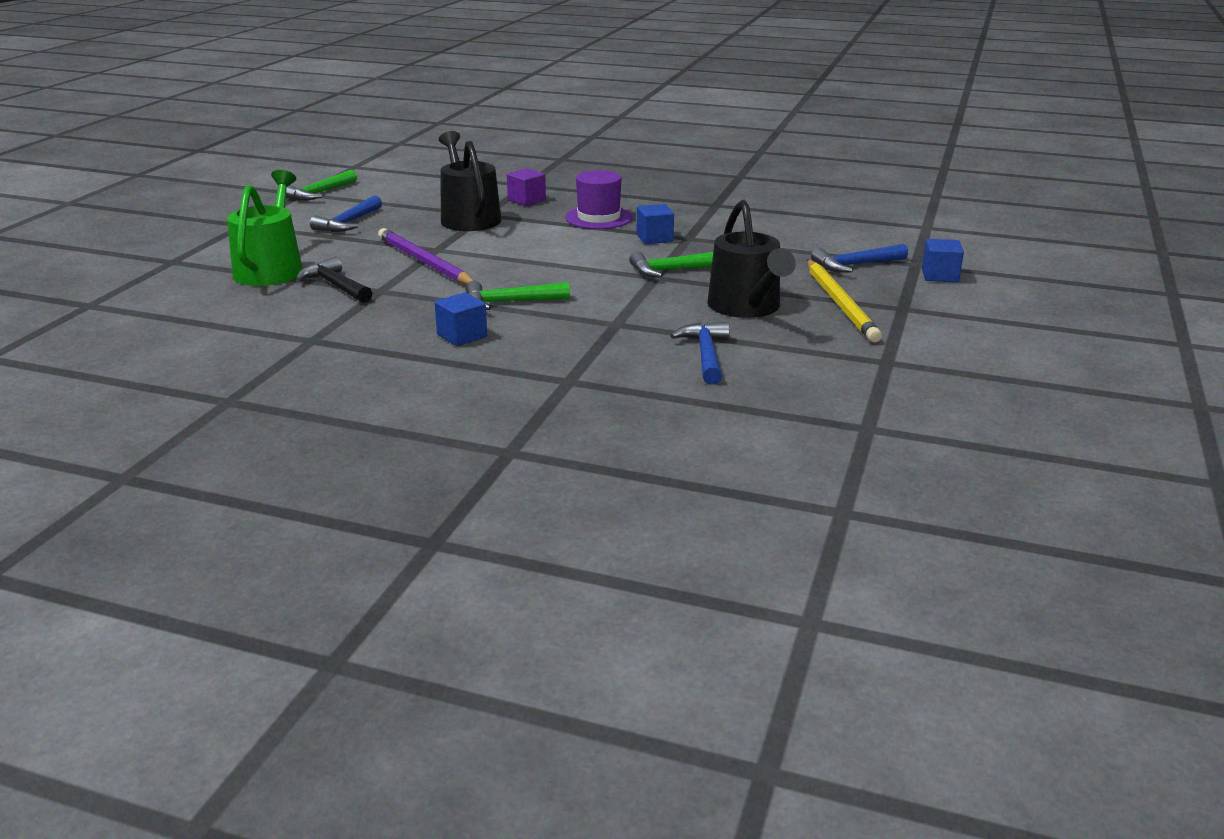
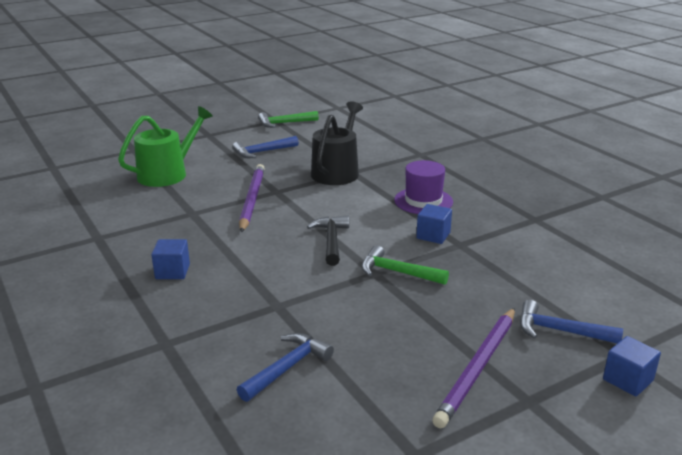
camera: 40 degrees right, 0 degrees up
black hammer [296,256,372,303] -> black hammer moved to [307,216,349,266]
green hammer [465,281,570,310] -> none
purple cube [507,168,546,206] -> none
black watering can [707,200,796,318] -> none
yellow pencil [807,260,882,342] -> purple pencil [432,308,515,428]

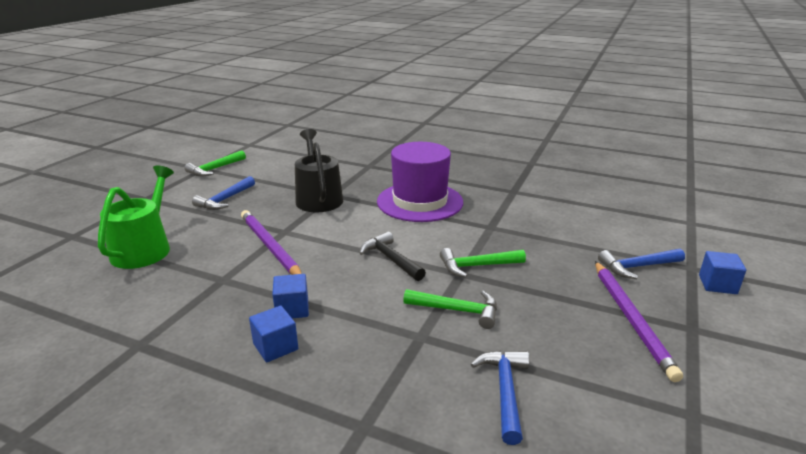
camera: 35 degrees left, 0 degrees up
purple hat [394,160,453,214] -> purple hat [377,142,463,222], size x1.60
blue cube [416,204,452,244] -> blue cube moved to [272,274,309,318]
none -> green hammer [403,289,497,329]

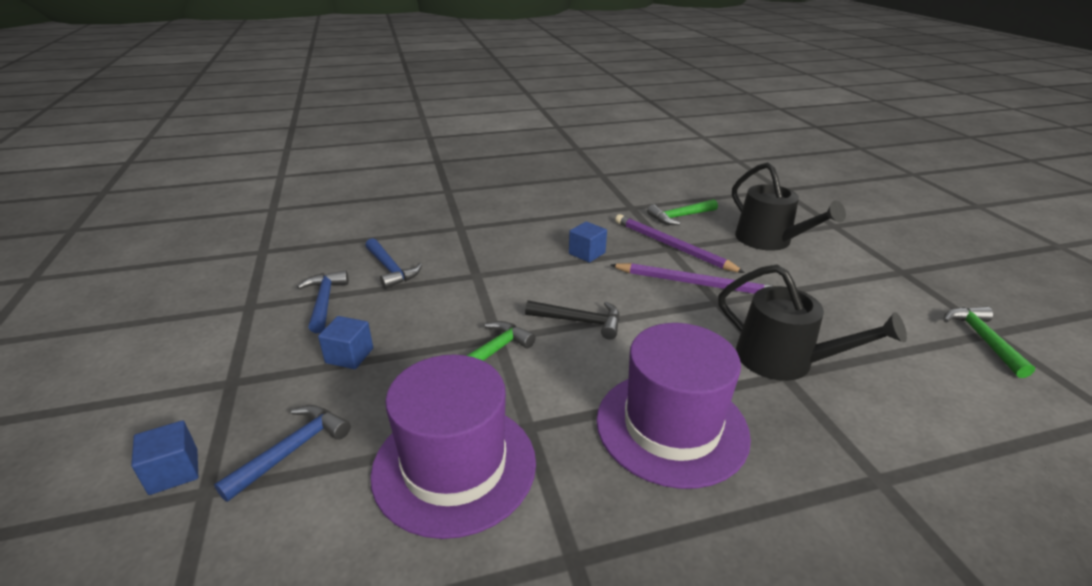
camera: 140 degrees right, 5 degrees up
green watering can [98,166,174,269] -> black watering can [732,162,846,251]
blue hammer [192,176,255,210] -> blue hammer moved to [297,270,349,333]
blue cube [249,306,298,362] -> blue cube moved to [318,316,373,369]
green hammer [403,289,497,329] -> green hammer moved to [647,199,718,225]
purple pencil [595,261,683,382] -> purple pencil moved to [615,214,745,273]
none -> purple hat [370,355,536,539]

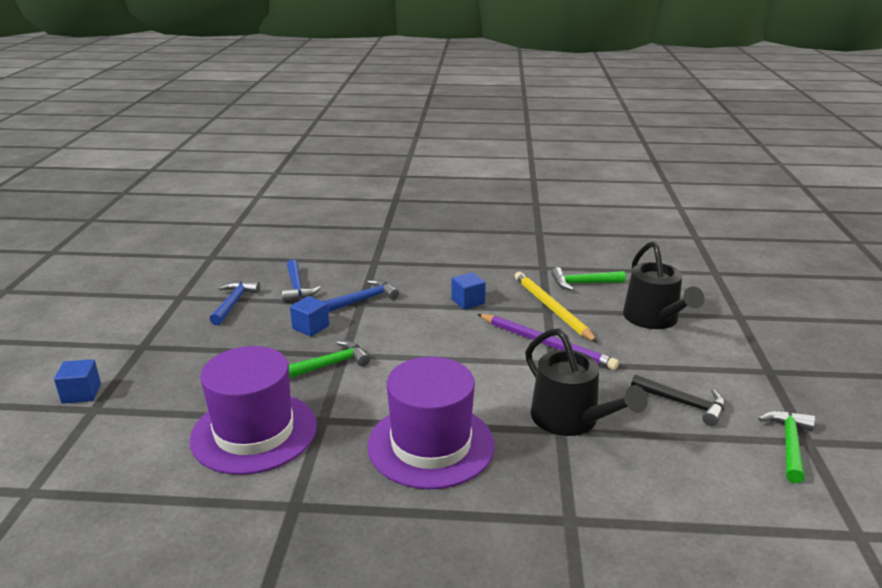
camera: 20 degrees right, 5 degrees down
blue hammer [214,405,351,502] -> blue hammer moved to [323,280,399,312]
blue cube [318,316,373,369] -> blue cube moved to [290,296,329,337]
black hammer [525,300,620,339] -> black hammer moved to [631,374,725,426]
purple pencil [615,214,745,273] -> yellow pencil [515,272,598,343]

